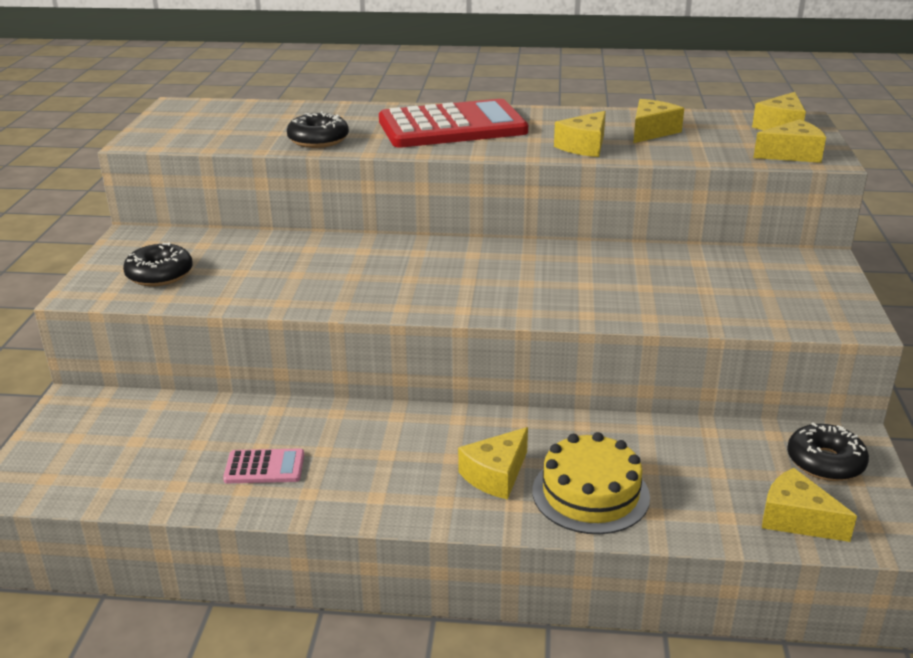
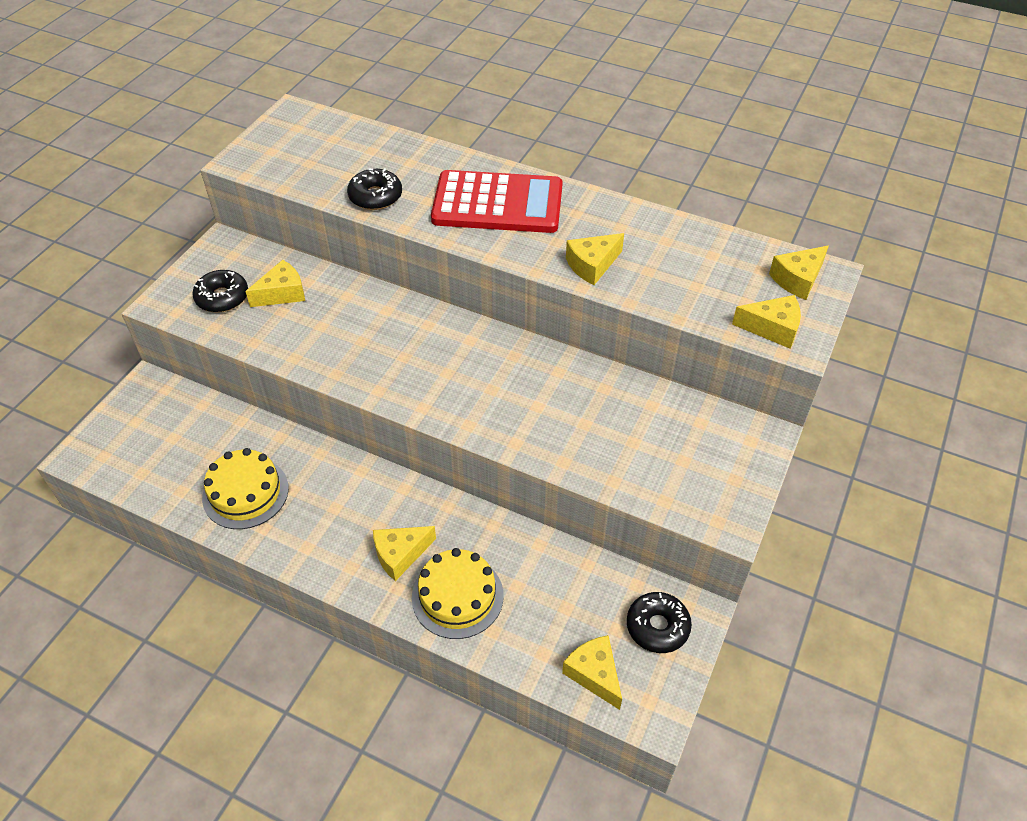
camera: 20 degrees right, 20 degrees up
pink calculator [223,448,304,483] -> yellow cake [202,448,289,529]
yellow cheese [633,99,684,143] -> yellow cheese moved to [245,260,305,307]

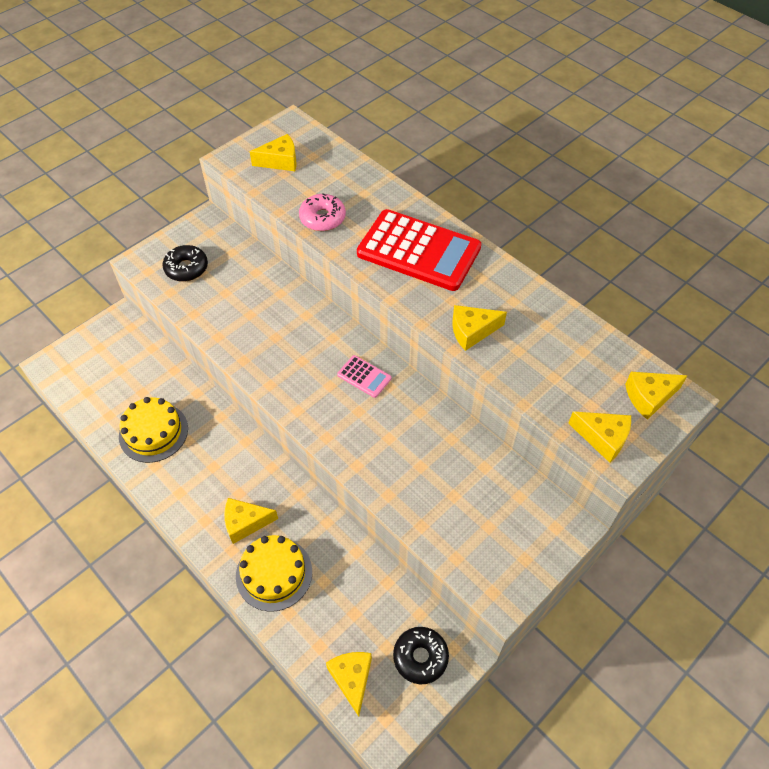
camera: 20 degrees right, 5 degrees up
yellow cheese [245,260,305,307] -> yellow cheese moved to [250,134,296,171]
black donut [347,168,402,210] -> pink donut [299,194,346,231]
none -> pink calculator [337,355,391,398]

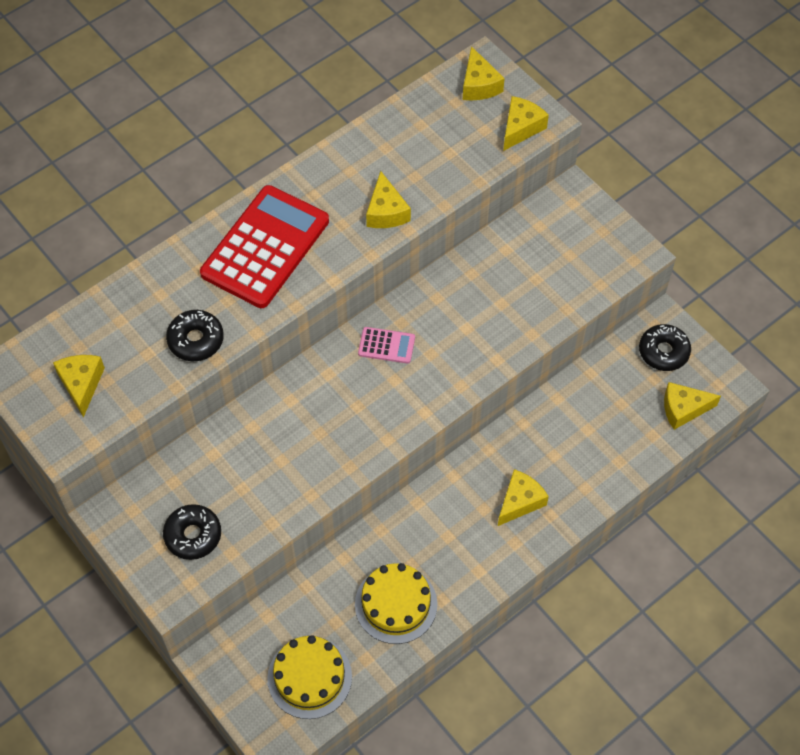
camera: 85 degrees left, 5 degrees up
yellow cheese [224,498,278,544] -> yellow cheese turned 135 degrees counterclockwise [498,469,549,526]
yellow cake [236,535,312,612] -> yellow cake moved to [267,635,352,719]
pink donut [299,194,346,231] -> black donut [166,310,224,361]
pink calculator [337,355,391,398] -> pink calculator turned 60 degrees clockwise [358,327,415,364]

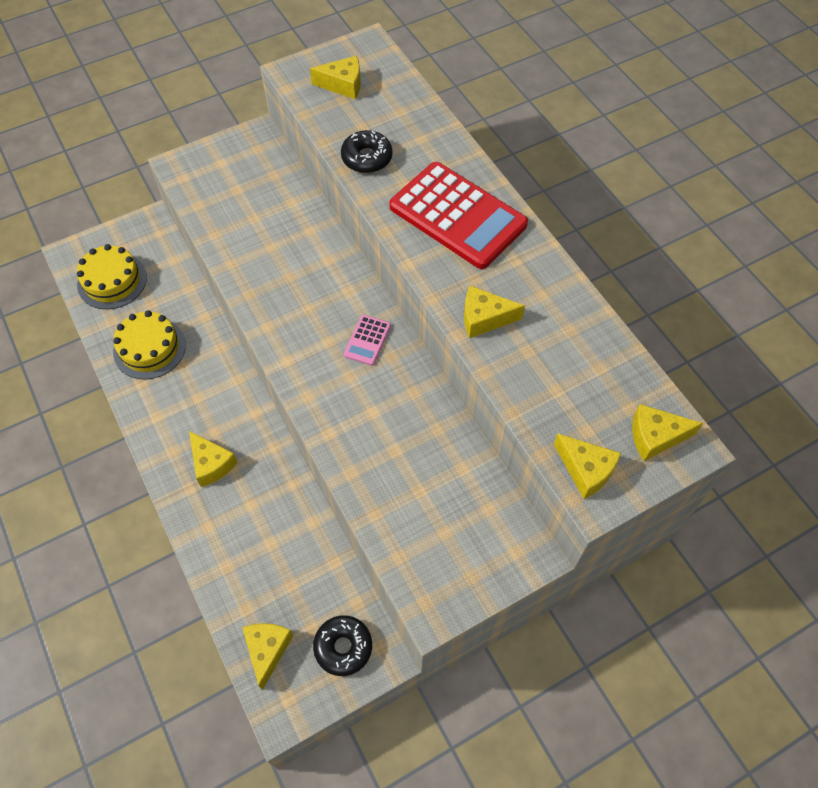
camera: 100 degrees right, 0 degrees up
black donut [163,504,221,560] -> none

